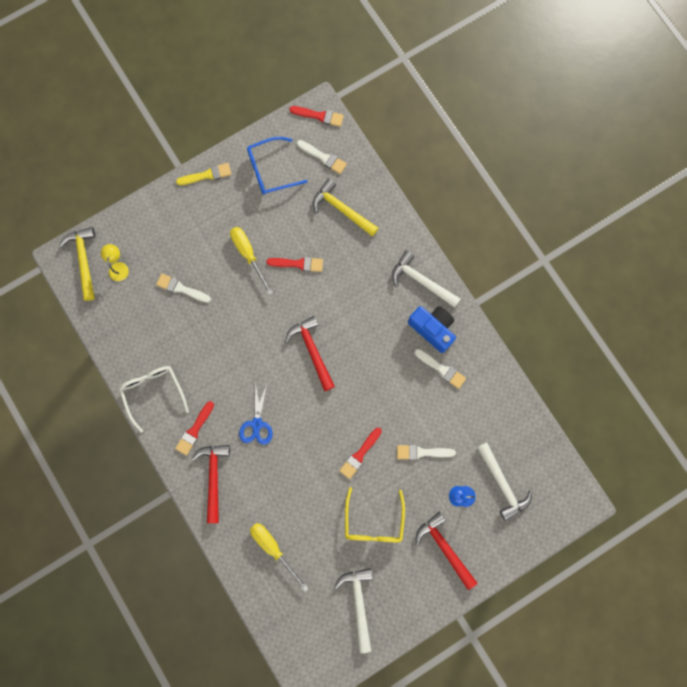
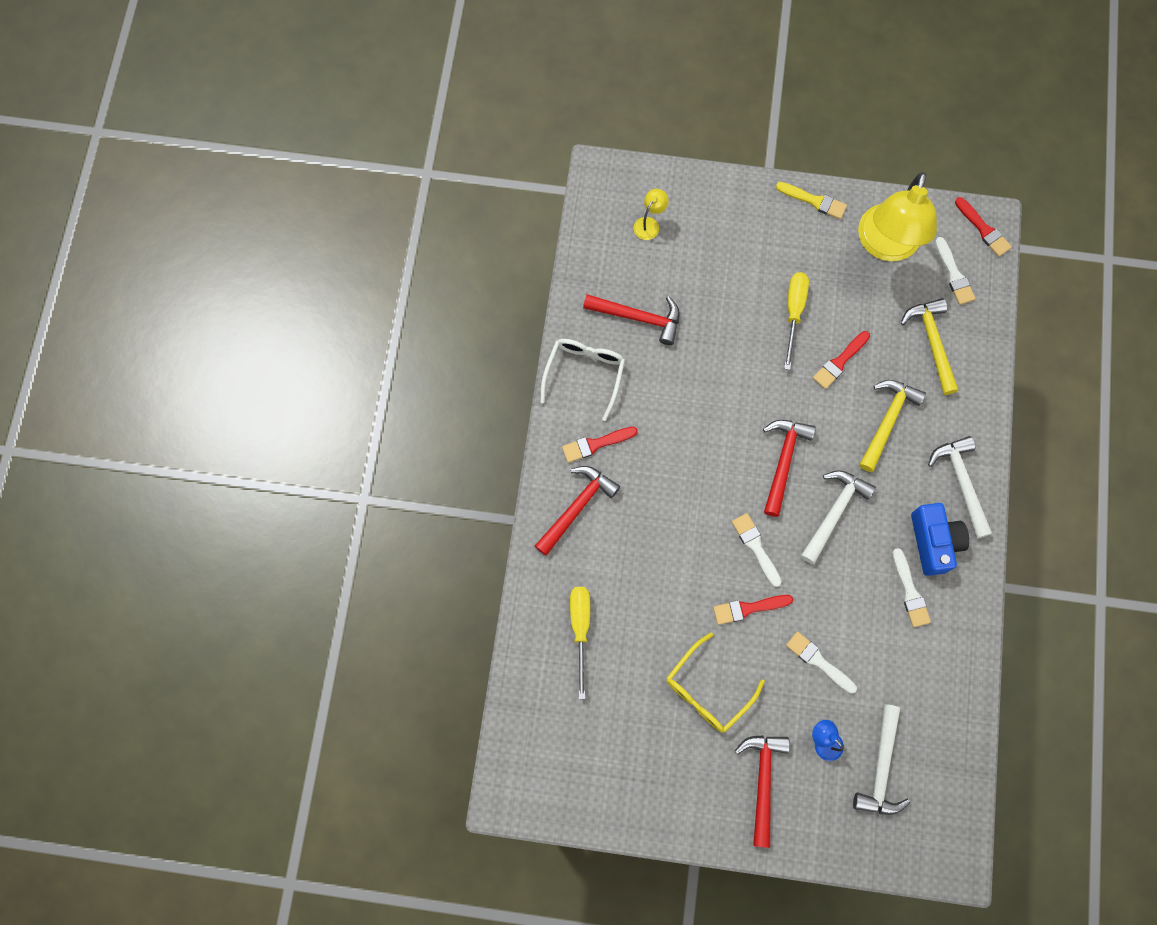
camera: 40 degrees right, 5 degrees down
yellow hammer [59,227,95,301] -> yellow hammer moved to [859,380,926,472]
white brush [156,273,211,303] -> white brush moved to [732,513,781,587]
blue scissors [239,380,273,445] -> none
blue glasses [247,137,308,195] -> yellow lamp [858,172,937,261]
red brush [266,257,323,272] -> red brush turned 90 degrees clockwise [813,331,870,389]
white hammer [334,568,373,653] -> white hammer moved to [801,470,876,564]
none -> red hammer [583,294,680,345]

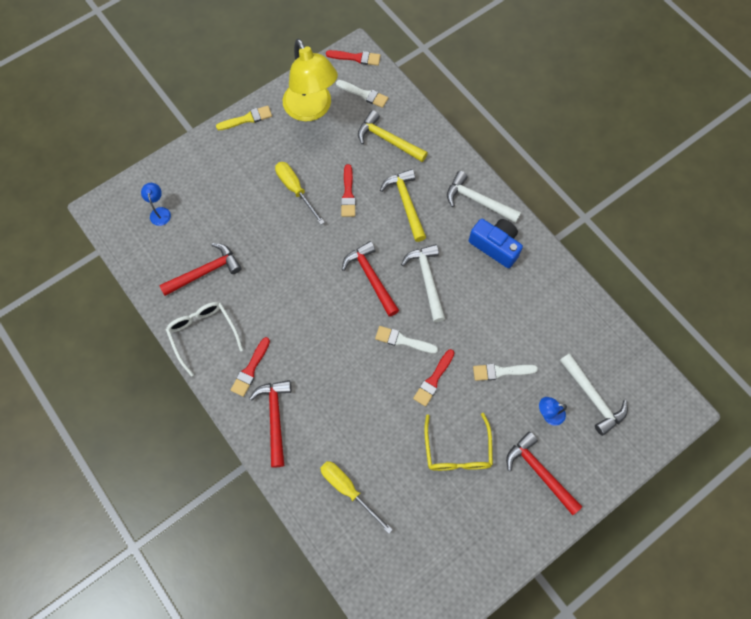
camera: 45 degrees left, 5 degrees down
yellow lamp [633,189,669,240] -> blue lamp [141,183,171,226]
white brush [893,548,931,627] -> none

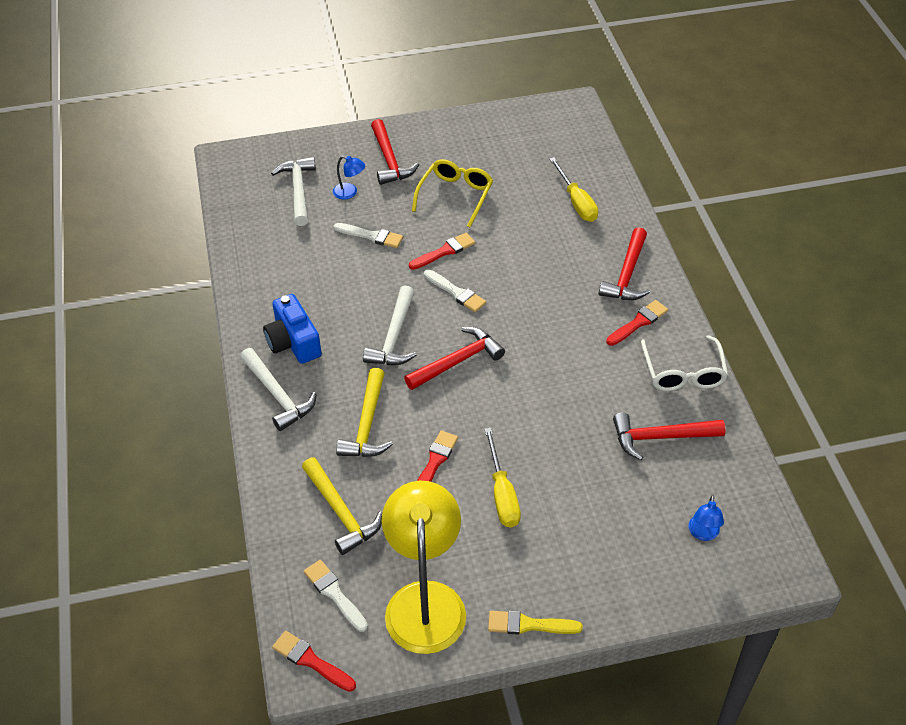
camera: 155 degrees left, 20 degrees down
red hammer [342,241,399,317] -> red hammer turned 120 degrees counterclockwise [404,327,505,390]

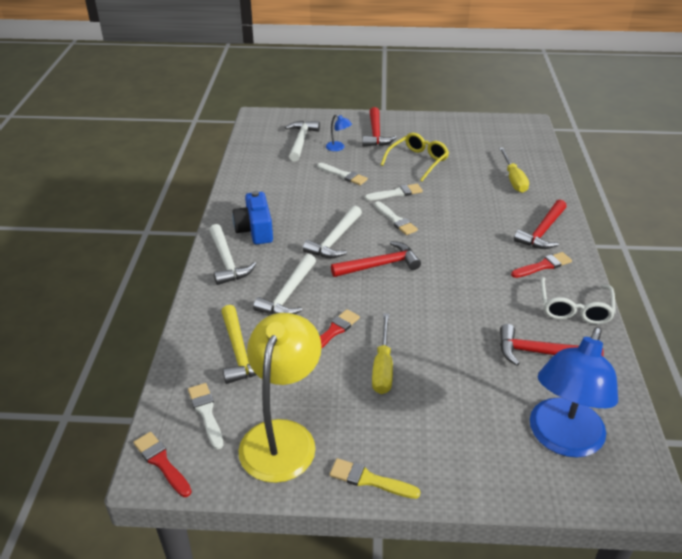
camera: 15 degrees right, 10 degrees down
yellow hammer [336,368,393,457] -> white hammer [253,254,316,314]
red brush [409,233,475,270] -> white brush [365,184,423,201]
blue lamp [689,495,724,541] -> blue lamp [530,327,618,457], size x2.47

